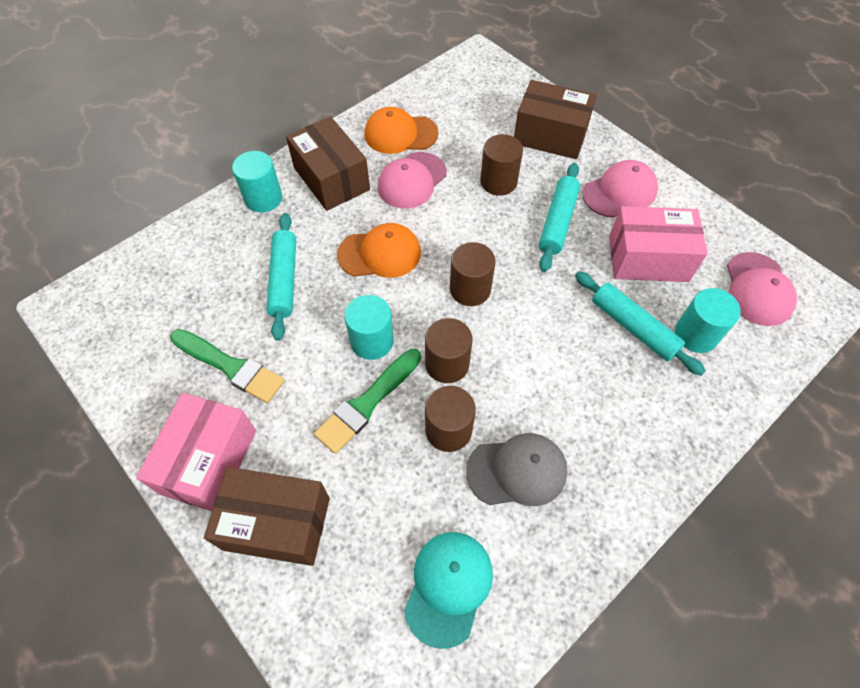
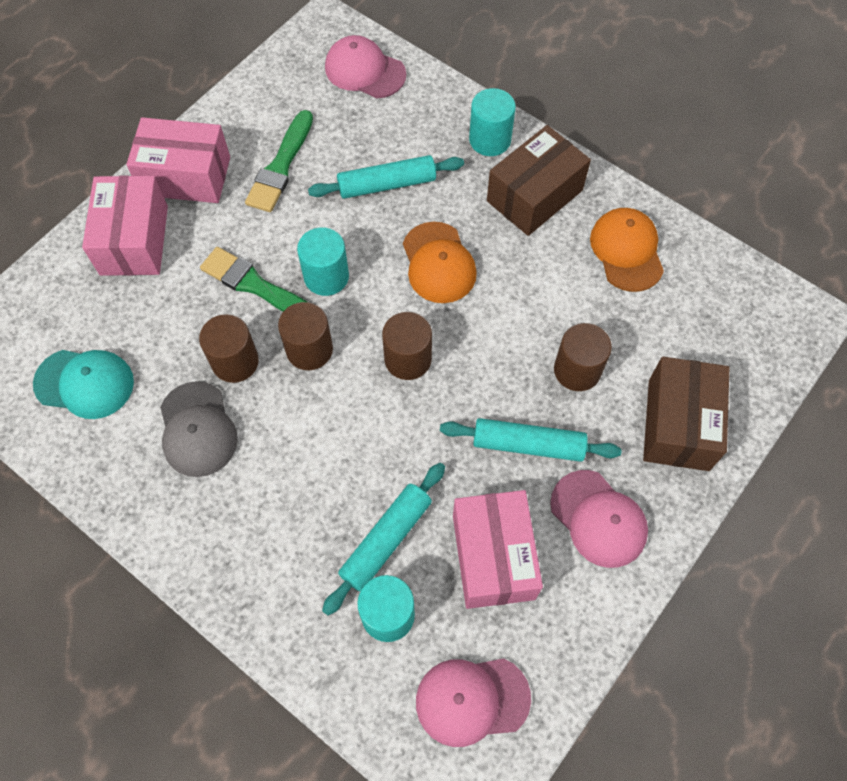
camera: 80 degrees right, 5 degrees up
brown box [204,467,330,566] -> pink box [82,175,168,276]
pink cap [378,152,447,209] -> pink cap moved to [325,35,406,98]

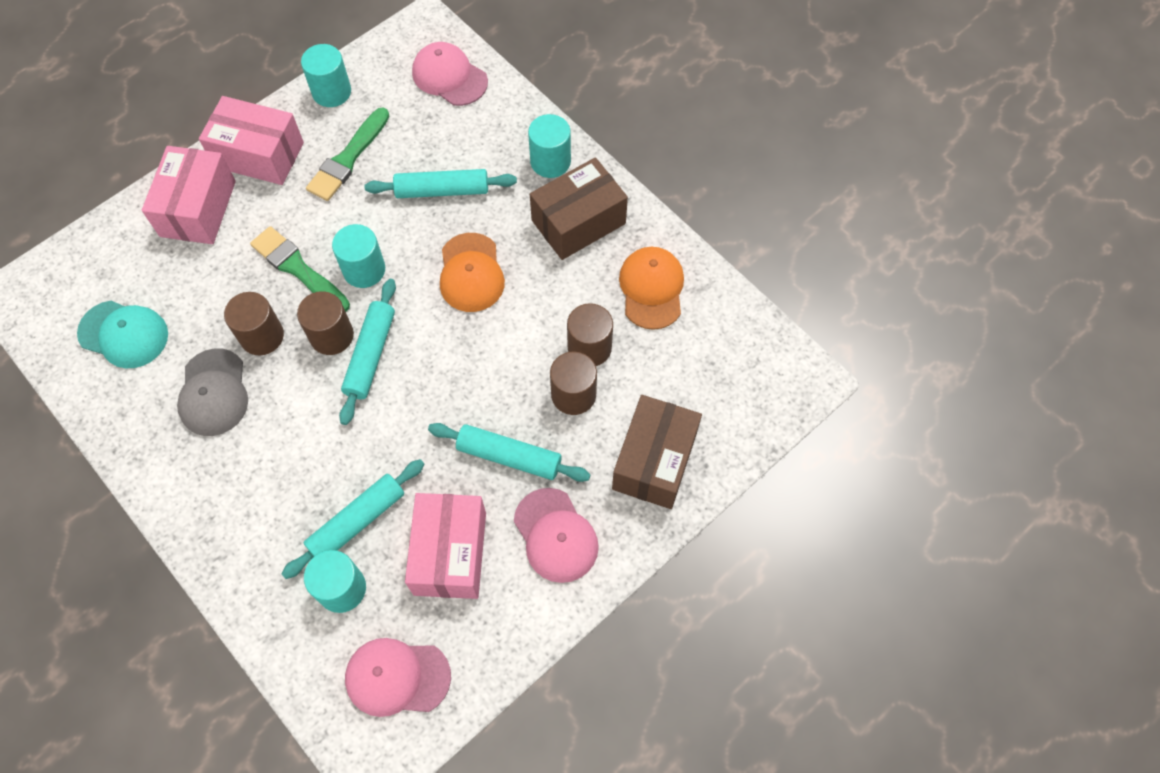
camera: 10 degrees right, 0 degrees up
brown cylinder [382,312,432,380] -> brown cylinder moved to [567,303,613,366]
none -> turquoise cylinder [301,44,351,107]
none -> turquoise rolling pin [339,279,396,425]

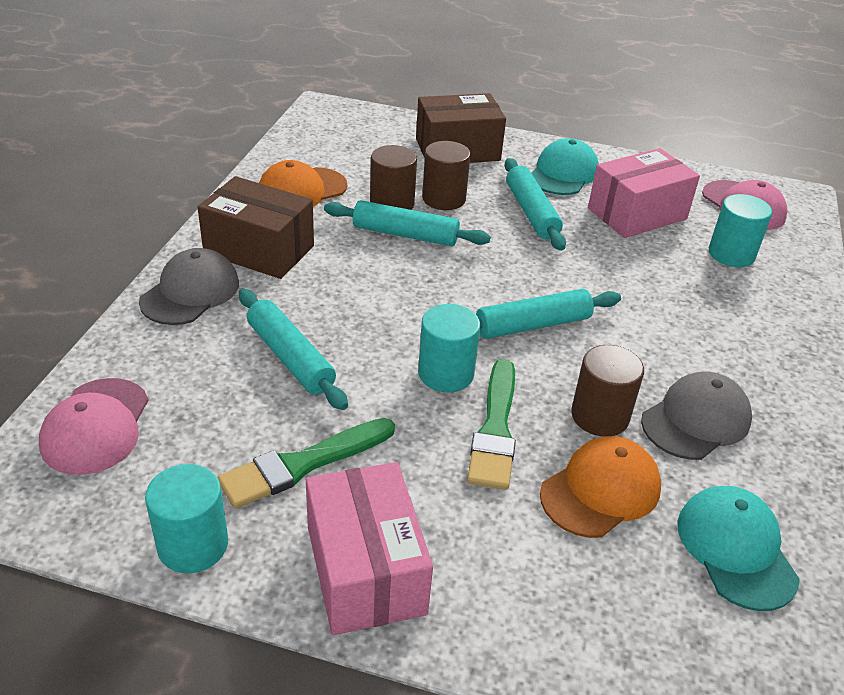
camera: 125 degrees left, 25 degrees down
pink box [142,146,236,244] -> none
turquoise rolling pin [282,459,425,579] -> turquoise rolling pin moved to [324,200,491,246]
brown cylinder [297,291,354,355] -> none
green brush [306,107,389,201] -> green brush turned 150 degrees clockwise [217,418,395,509]
orange cap [440,233,505,312] -> orange cap moved to [540,436,661,538]
pink cap [514,488,599,583] -> turquoise cap [531,138,599,195]
turquoise cylinder [528,114,571,178] -> grey cap [139,248,239,325]

